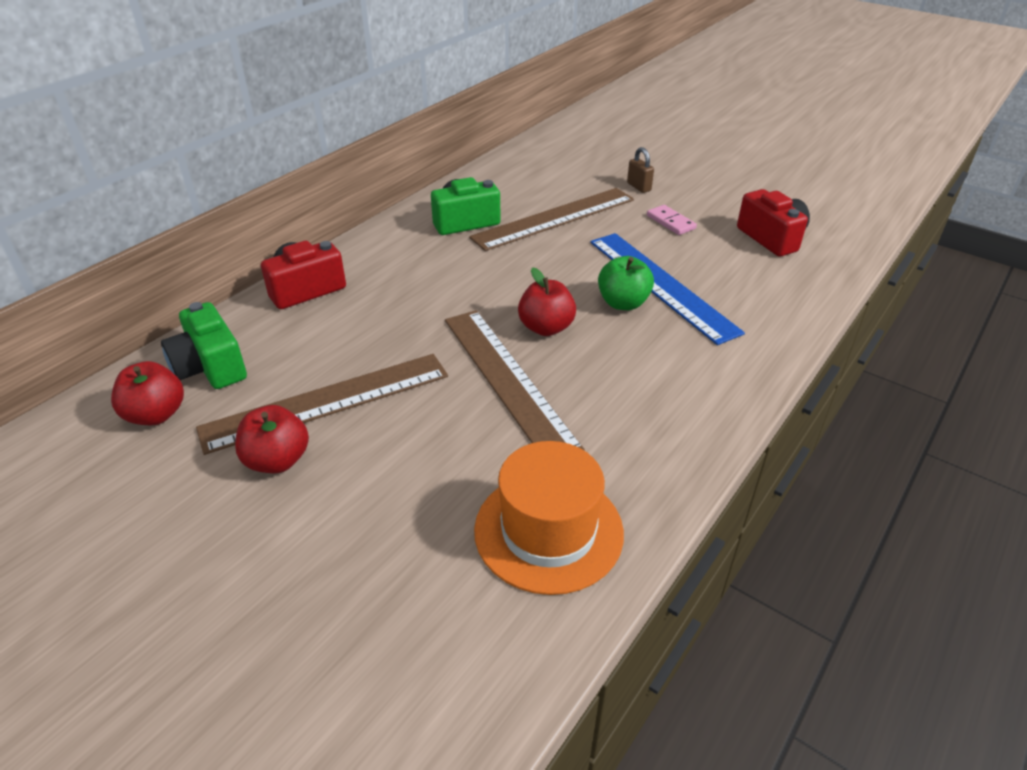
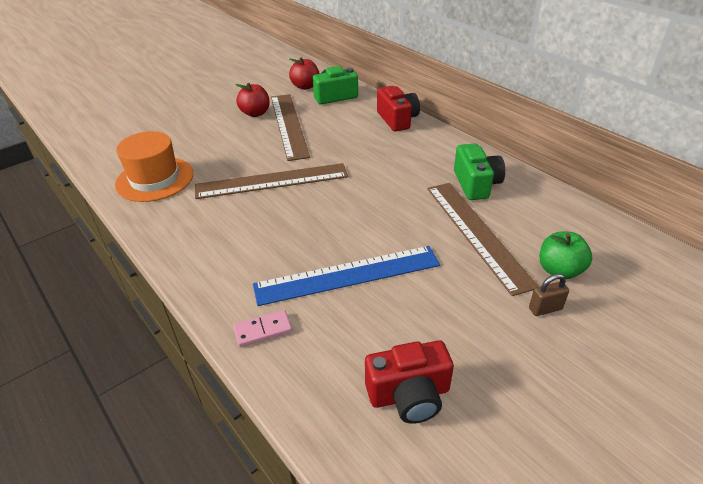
camera: 105 degrees right, 0 degrees up
red apple [518,267,576,336] -> none
green apple [598,256,654,310] -> green apple moved to [540,231,592,279]
pink domino [647,205,697,235] -> pink domino moved to [233,310,292,347]

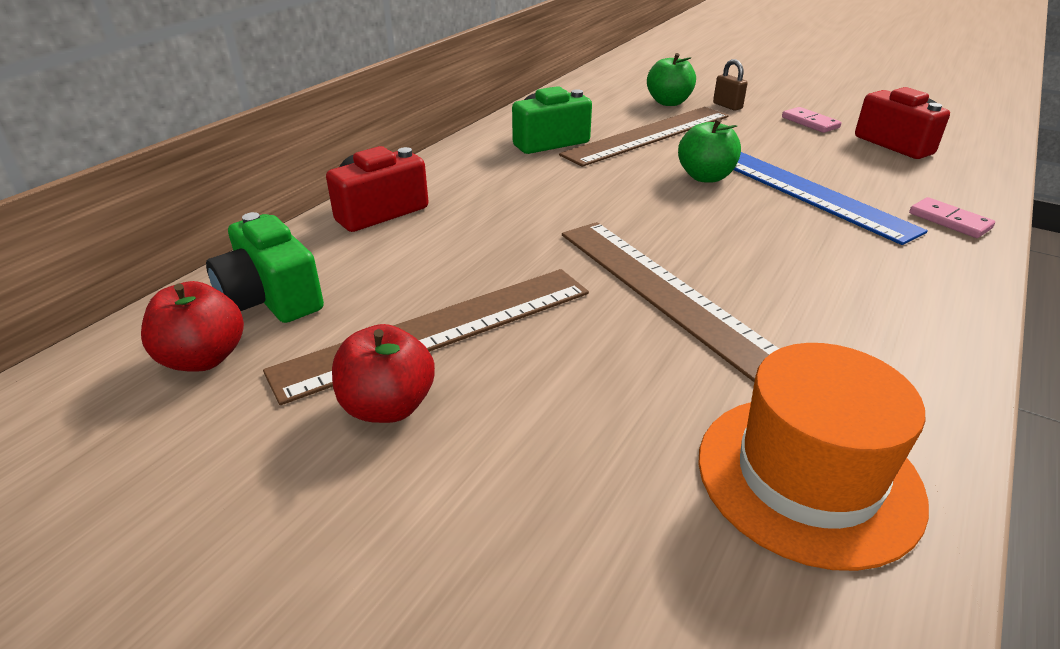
camera: 110 degrees left, 5 degrees down
none -> green apple [678,118,741,183]
none -> pink domino [782,107,841,133]

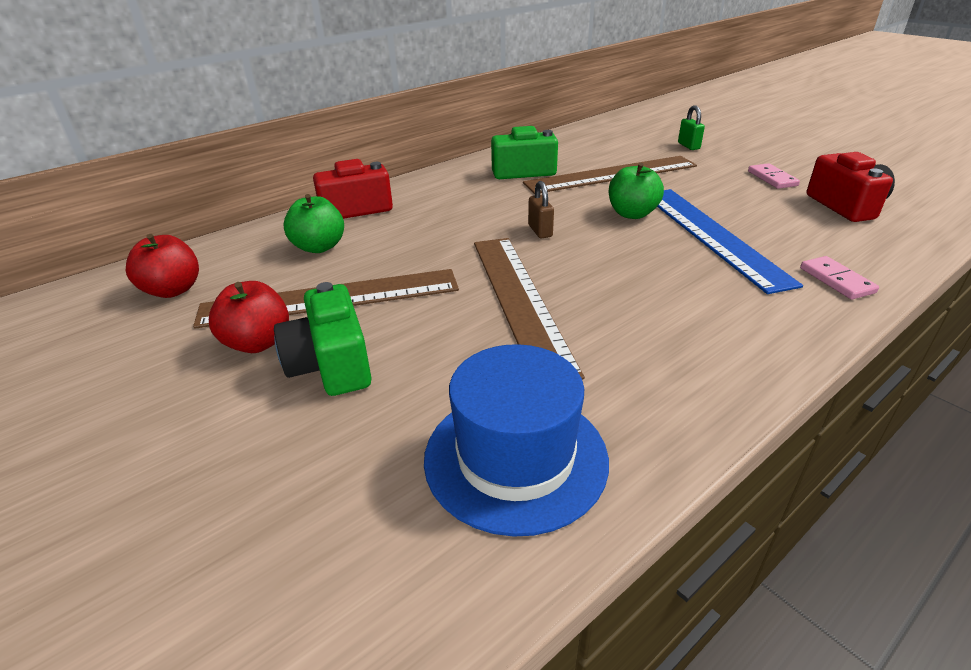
camera: 20 degrees right, 0 degrees up
green camera [206,212,324,323] -> green camera moved to [274,282,372,396]
green apple [647,53,696,106] -> green apple moved to [284,194,344,253]
orange hat [698,343,929,571] -> blue hat [424,344,609,537]
brown padlock [713,59,748,111] -> brown padlock moved to [528,181,554,238]
none -> green padlock [678,105,705,150]

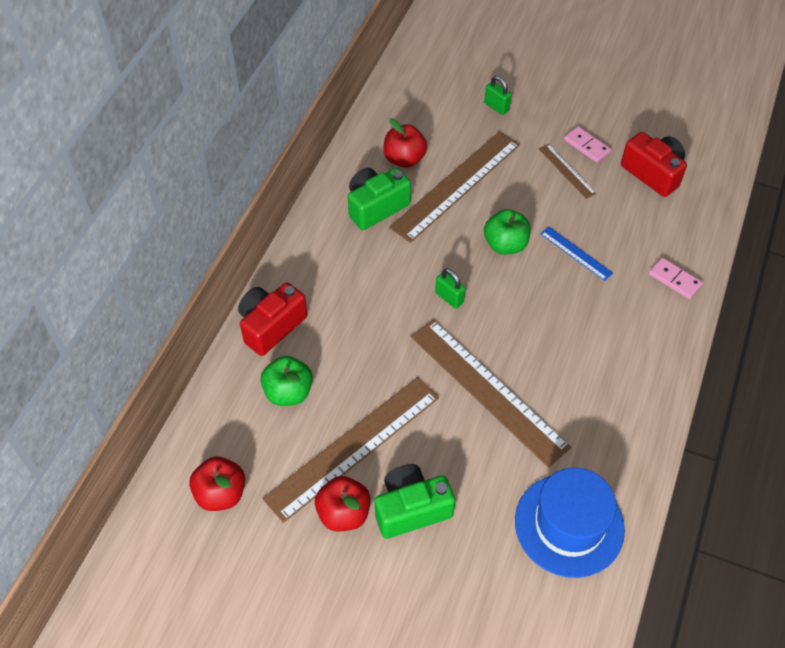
camera: 30 degrees left, 20 degrees up
green camera [274,282,372,396] -> green camera turned 120 degrees clockwise [374,464,455,539]
brown padlock [528,181,554,238] -> green padlock [435,268,465,309]
blue ruler [657,189,803,294] -> blue ruler [540,226,613,281], size x0.46
none -> red apple [383,118,427,168]
none -> brown ruler [539,144,596,199]

